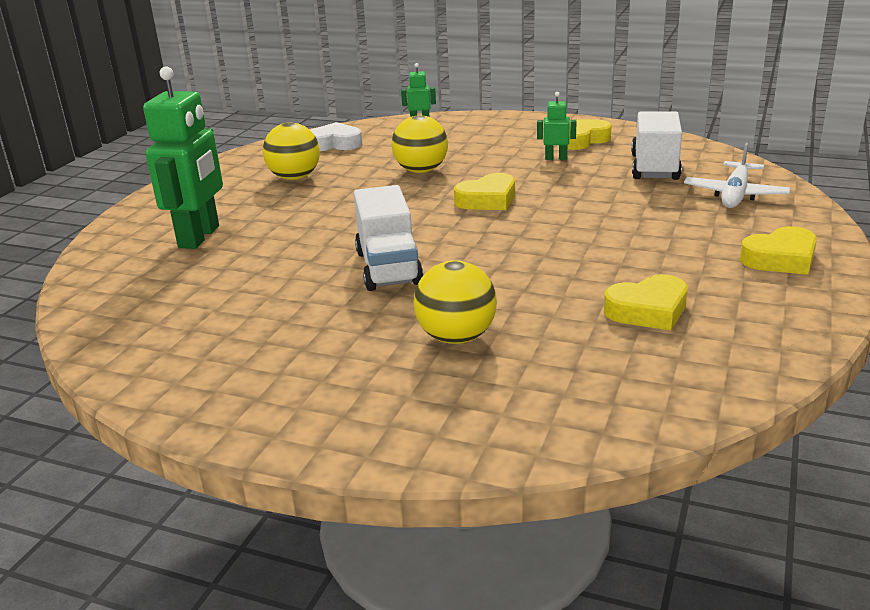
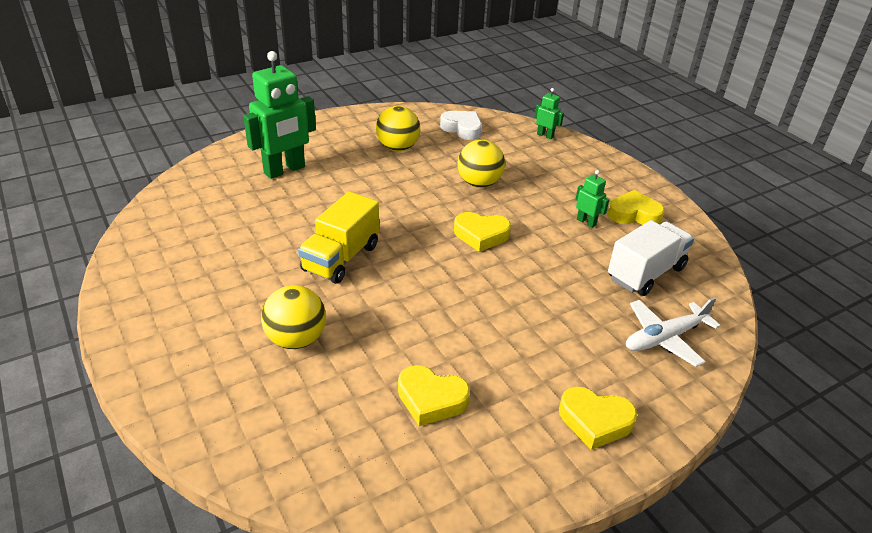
camera: 35 degrees right, 10 degrees up
white truck [354,185,424,291] -> yellow truck [298,191,379,284]

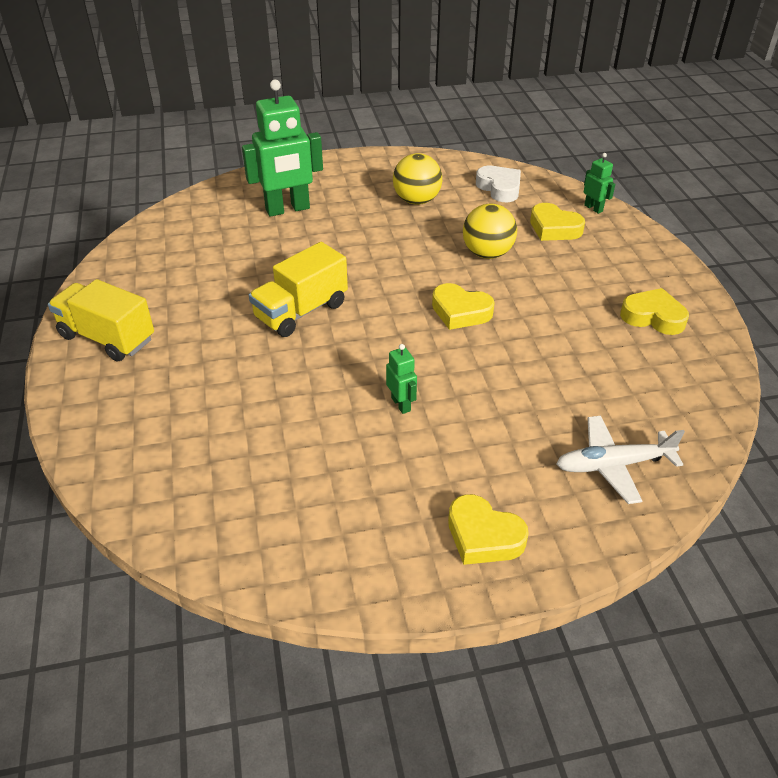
camera: 20 degrees right, 5 degrees up
yellow ball [261,285,326,349] -> none
yellow heart [398,365,470,426] -> yellow heart moved to [530,203,585,241]
green robot [575,170,609,228] -> green robot moved to [386,344,417,414]
white truck [608,220,694,296] -> none
none -> yellow truck [48,279,154,362]

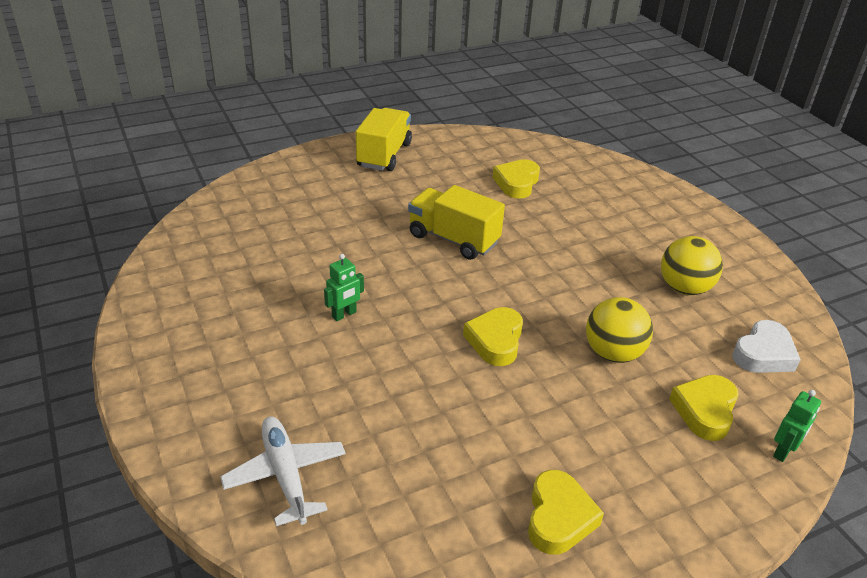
camera: 75 degrees right, 5 degrees down
green robot [242,80,323,217] -> none
yellow heart [448,494,529,565] -> yellow heart moved to [493,159,540,199]

